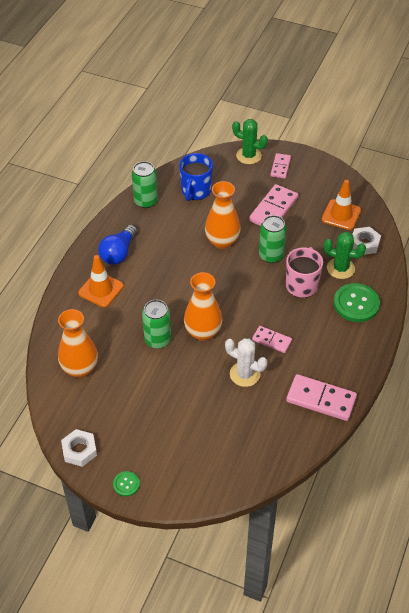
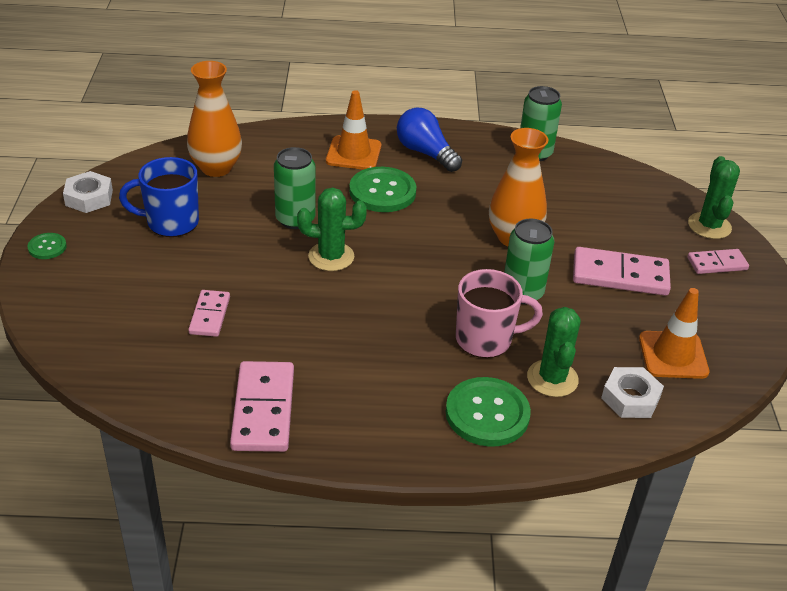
camera: 65 degrees right, 10 degrees down
blue light bulb [98,225,138,265] -> blue light bulb turned 45 degrees clockwise [397,108,462,172]
blue mug [179,153,213,201] -> blue mug moved to [119,157,199,237]
orange vase [184,272,222,341] -> green cactus [297,188,367,271]
white cactus [225,338,268,387] -> none
pink domino [252,326,292,353] -> pink domino moved to [188,290,230,337]
none -> green button [349,167,417,212]

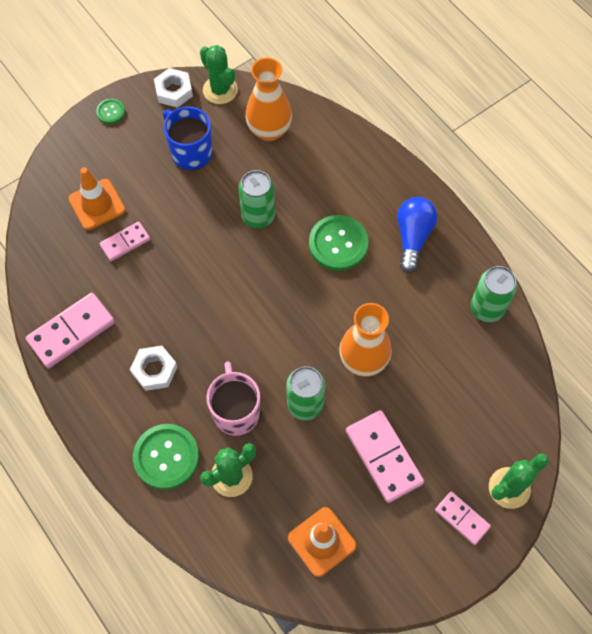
camera: 55 degrees right, 25 degrees up
green cactus [297,188,367,271] -> green cactus moved to [200,45,238,104]
orange traffic cone [326,90,381,170] -> orange traffic cone moved to [68,167,125,230]
pink mug [456,269,543,358] -> pink mug turned 150 degrees counterclockwise [207,361,260,436]
white nut [601,367,664,418] -> white nut moved to [130,346,177,391]

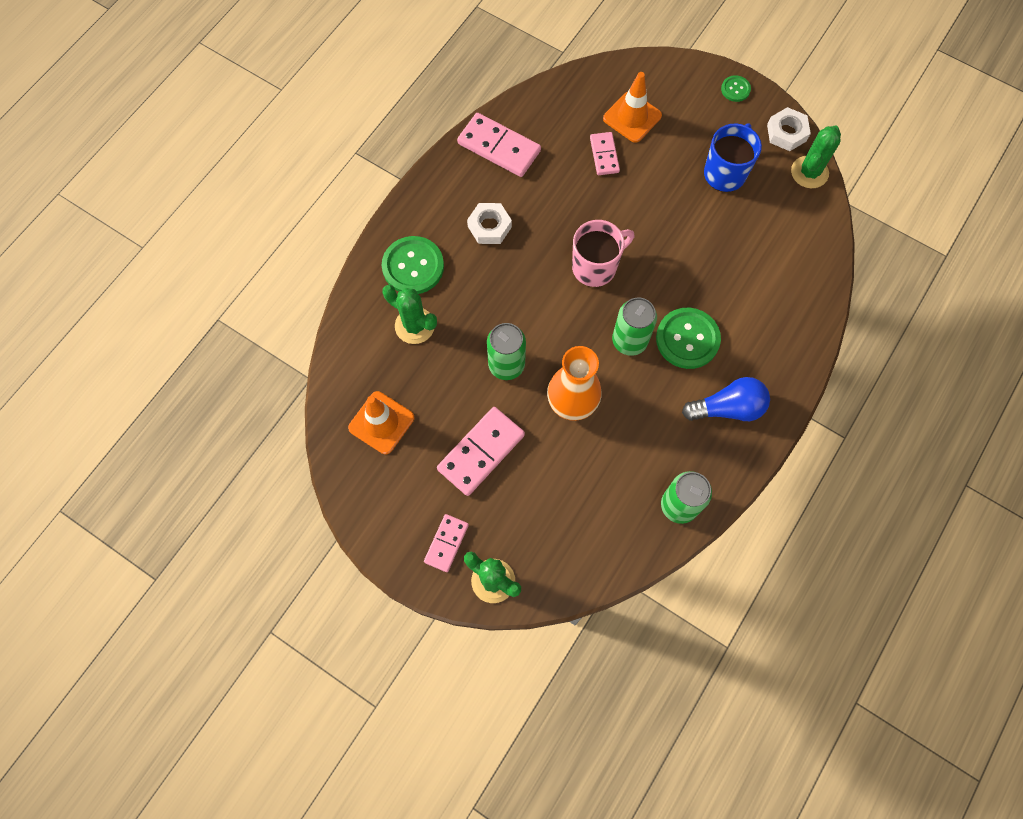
camera: 70 degrees right, 5 degrees up
pink domino [99,222,150,261] -> pink domino turned 45 degrees clockwise [590,132,620,175]
pink mug [207,361,260,436] -> pink mug moved to [572,220,634,287]
green can [239,170,275,228] -> green can moved to [612,297,657,356]
orange vase [245,58,292,141] -> none

